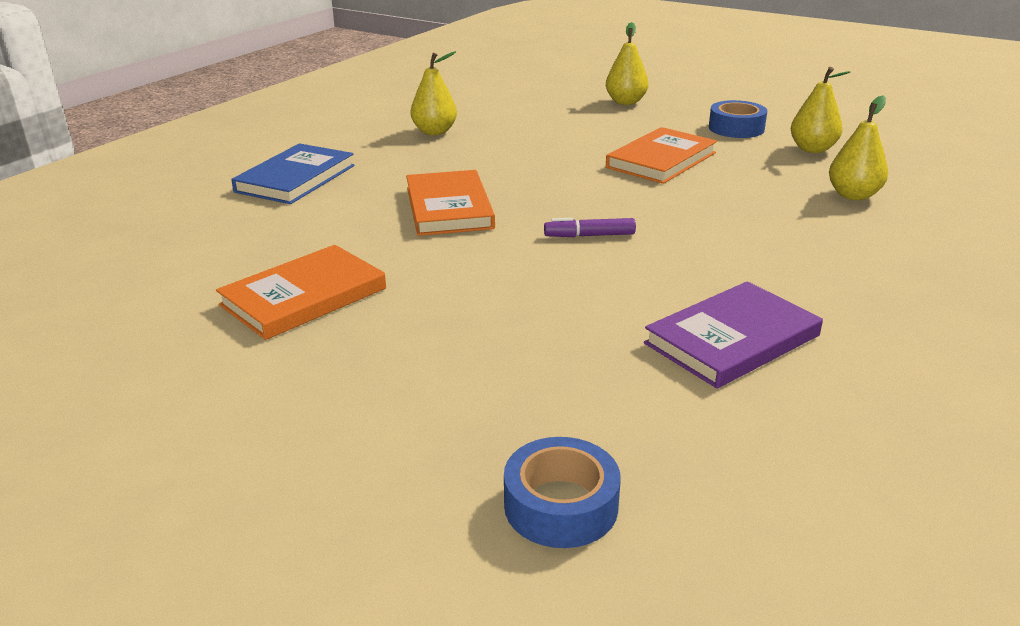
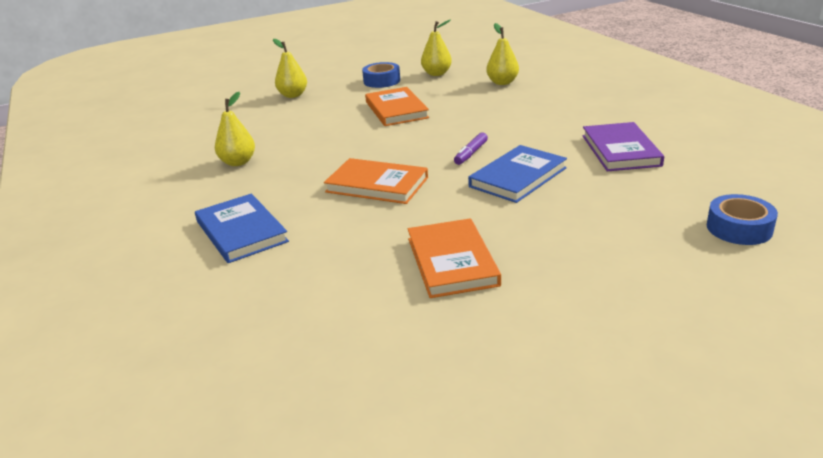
camera: 55 degrees left, 0 degrees up
none -> blue book [468,145,567,203]

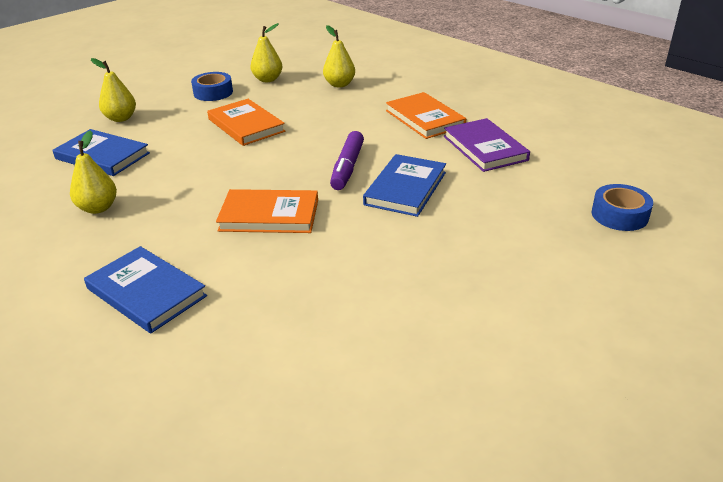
camera: 20 degrees left, 5 degrees up
orange book [408,218,501,298] -> orange book moved to [386,92,466,139]
purple marker [454,132,488,165] -> purple marker [330,131,364,190], size x1.57
none -> blue book [52,129,150,176]

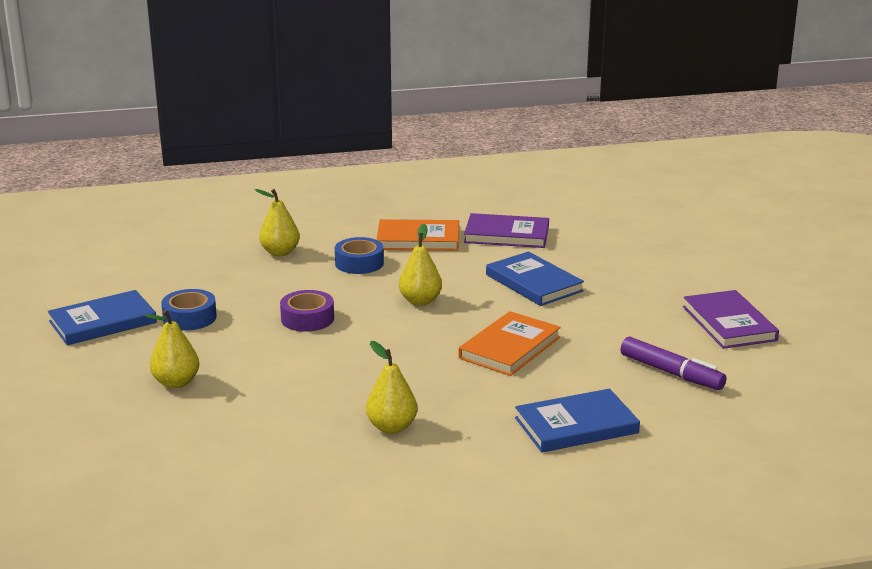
camera: 60 degrees left, 10 degrees down
blue book [52,129,150,176] -> blue book moved to [48,290,157,345]
orange book [207,99,285,146] -> purple tape [280,290,334,332]
yellow pear [250,23,282,82] -> yellow pear moved to [399,224,442,306]
purple marker [330,131,364,190] -> purple marker moved to [620,337,727,390]
blue tape [592,184,653,231] -> blue tape moved to [335,237,384,274]
none -> purple book [683,290,779,349]

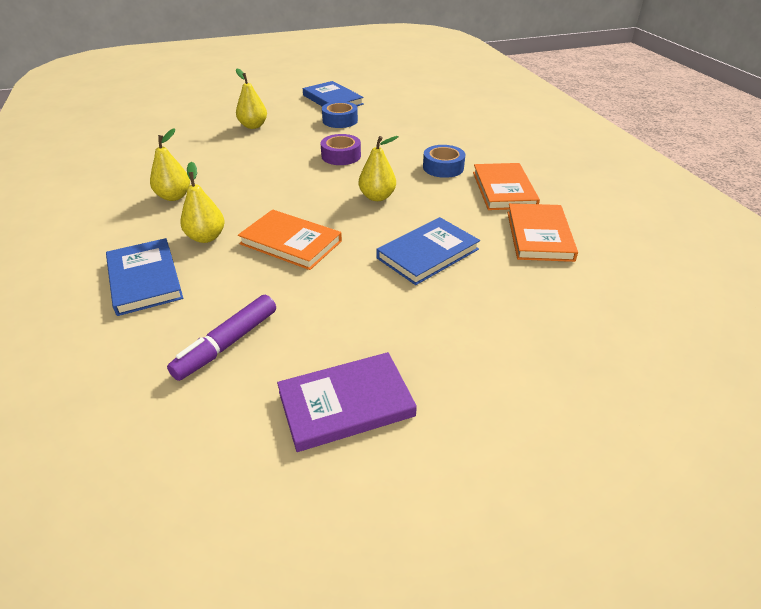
camera: 85 degrees right, 15 degrees up
yellow pear [255,189,300,256] -> yellow pear moved to [180,162,224,243]
purple book [464,213,549,248] -> orange book [507,203,578,262]

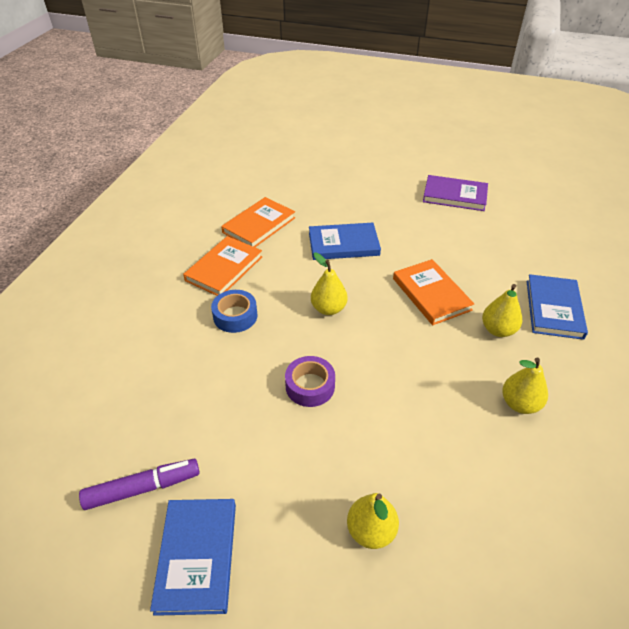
camera: 145 degrees left, 5 degrees up
purple marker [167,295,276,381] -> purple marker moved to [79,459,200,510]
blue tape [322,101,358,128] -> none

